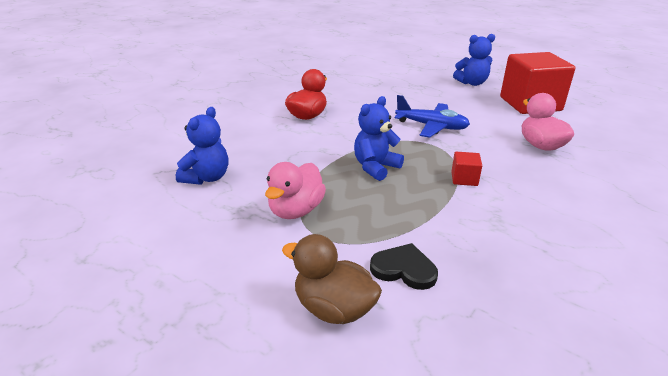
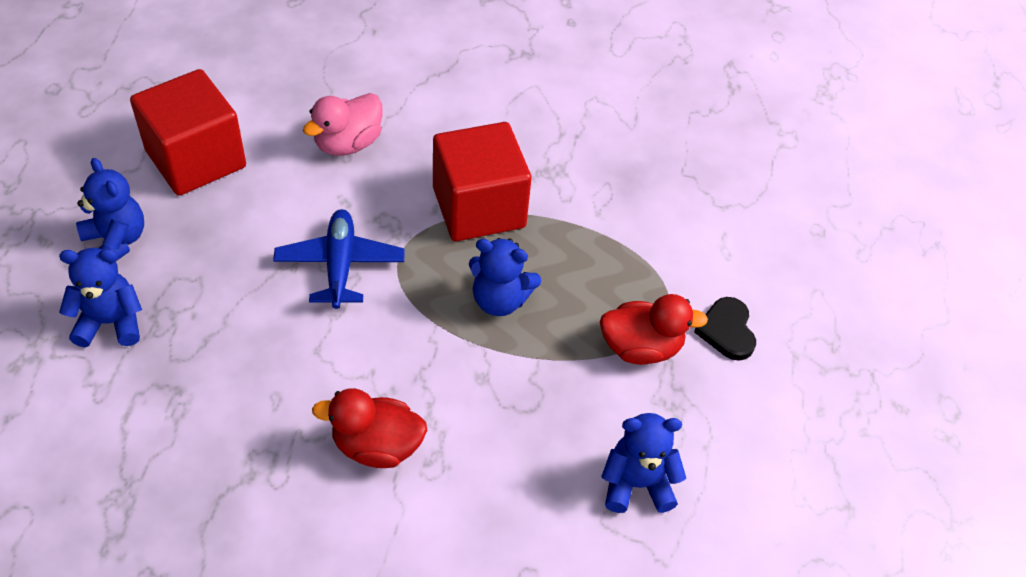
camera: 120 degrees left, 20 degrees up
pink duck [265,162,326,219] -> red duck [600,294,708,365]
brown duck [282,234,382,324] -> none
black heart [370,243,438,290] -> black heart moved to [694,297,756,361]
red cube [451,152,482,186] -> red cube [433,122,532,241], size x2.46
none -> blue teddy bear [59,248,142,347]

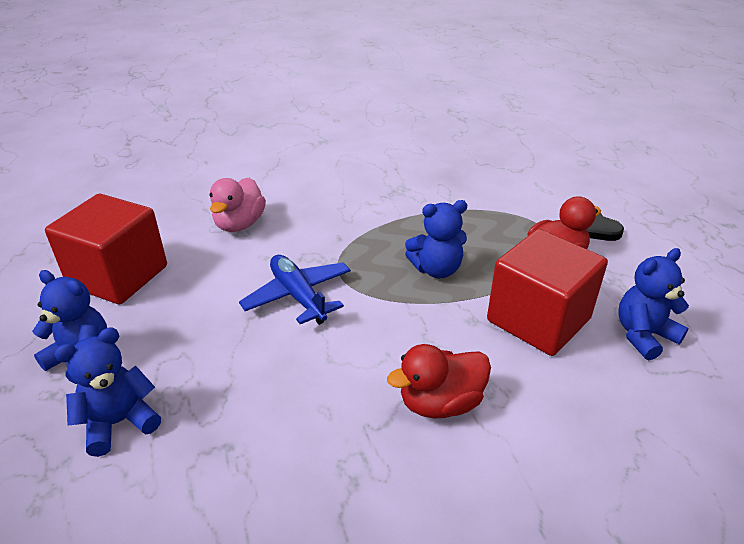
camera: 25 degrees left, 15 degrees down
red cube [433,122,532,241] -> red cube moved to [487,229,608,356]

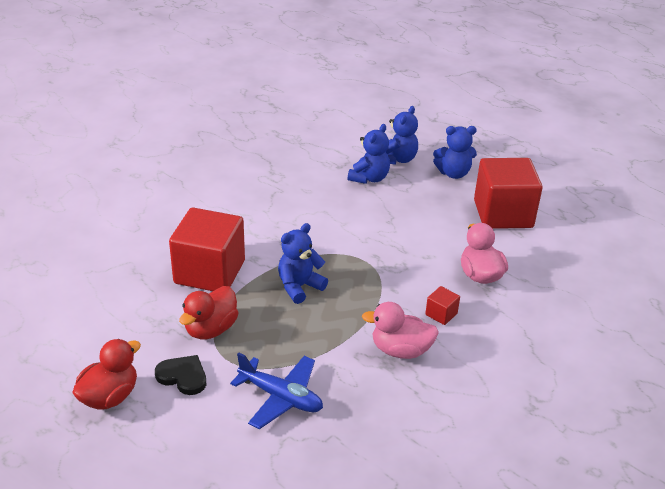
camera: 150 degrees right, 0 degrees up
blue plane [239,255,351,325] -> blue plane moved to [230,353,323,429]
red duck [387,344,491,418] -> red duck moved to [72,339,141,409]
blue teddy bear [618,248,689,360] -> blue teddy bear moved to [348,124,390,184]
none -> pink duck [362,302,439,359]
none -> red cube [425,286,460,325]

